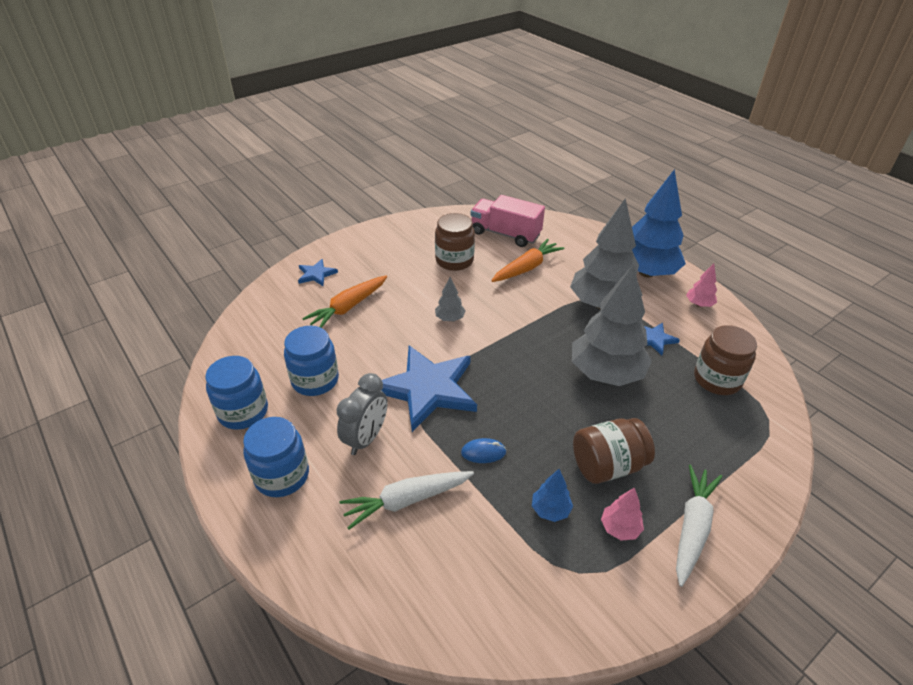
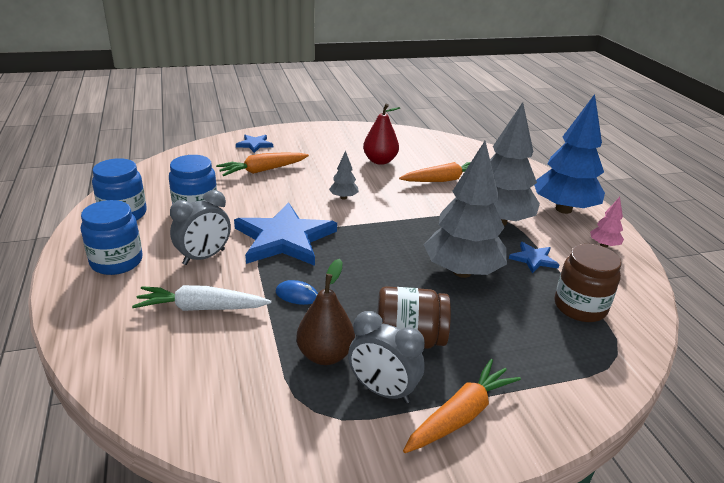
camera: 20 degrees right, 10 degrees down
brown jar [435,213,475,271] -> red pear [363,104,400,165]
pink truck [471,195,545,247] -> none
blue tree [532,469,573,522] -> brown pear [296,259,355,365]
pink tree [601,487,644,541] -> grey clock [348,311,425,403]
white carrot [676,465,722,587] -> orange carrot [403,359,521,453]

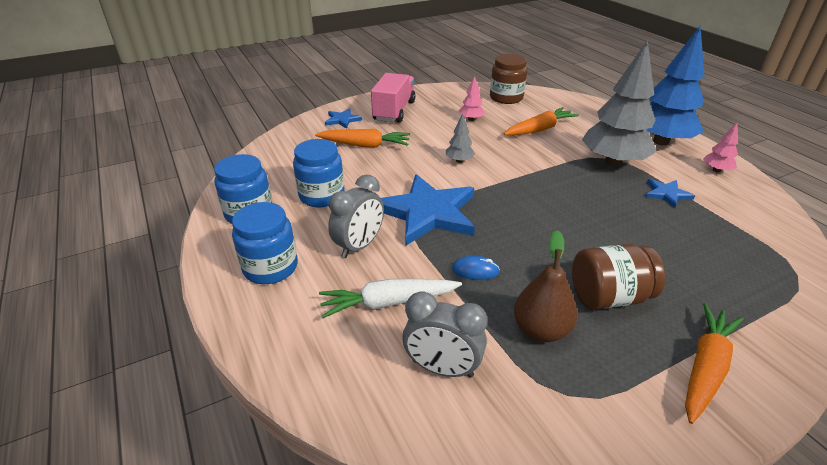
camera: 10 degrees left, 5 degrees up
orange carrot [216,153,309,176] -> orange carrot turned 135 degrees counterclockwise [315,129,410,148]
grey clock [348,311,425,403] -> grey clock moved to [402,291,487,378]
red pear [363,104,400,165] -> pink tree [459,76,485,121]
grey tree [424,141,507,278] -> none
brown jar [555,244,621,322] -> brown jar moved to [490,54,527,104]
none -> pink truck [371,73,416,123]

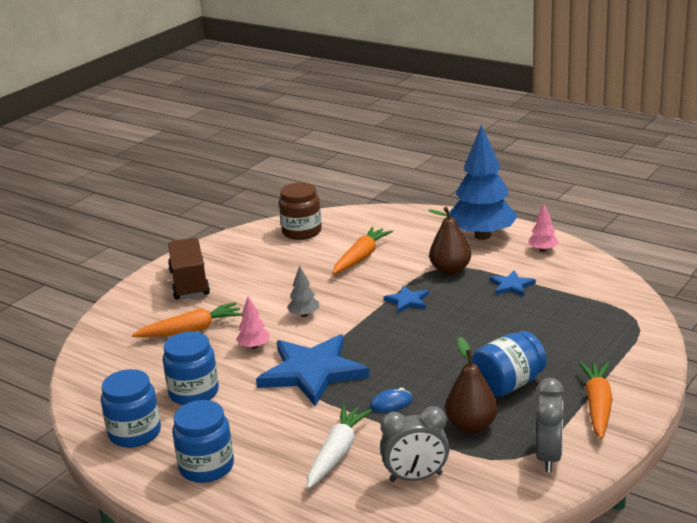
camera: 25 degrees left, 10 degrees down
white carrot [319,279,462,318] -> white carrot turned 150 degrees clockwise [307,405,372,489]
blue star [325,108,362,129] -> blue star moved to [383,286,429,313]
grey clock [328,174,384,258] -> grey clock moved to [536,378,564,472]
pink truck [371,73,416,123] -> brown truck [168,238,210,300]
pink tree [459,76,485,121] -> pink tree moved to [236,297,270,349]
brown jar [572,244,665,309] -> blue jar [472,331,547,397]
grey tree [582,40,657,167] -> brown pear [428,207,471,275]

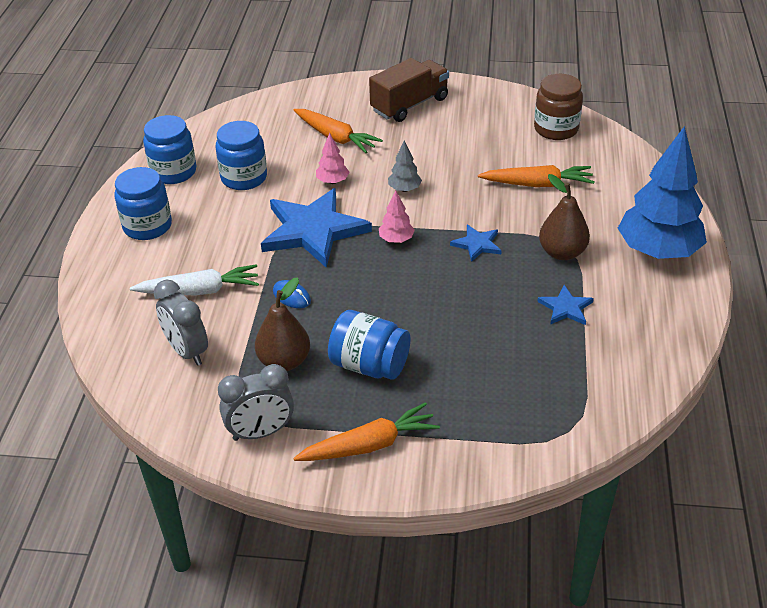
camera: 60 degrees right, 15 degrees up
pink tree [528,204,559,252] -> pink tree moved to [379,190,415,243]

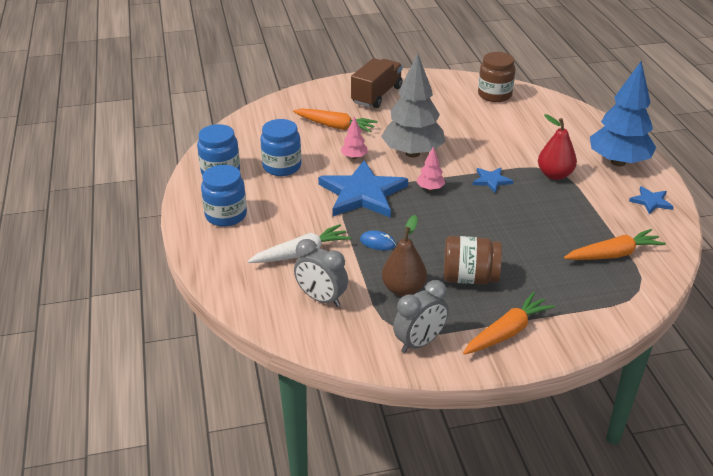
camera: 20 degrees left, 5 degrees down
blue jar [328,310,410,380] -> brown jar [443,236,502,284]
grey tree [388,141,422,192] -> grey tree [381,53,445,157], size x2.33
orange carrot [478,165,594,187] -> orange carrot moved to [564,229,666,260]
blue star [537,285,594,325] -> blue star moved to [629,186,674,214]
brown pear [539,174,590,260] -> red pear [538,114,577,180]

